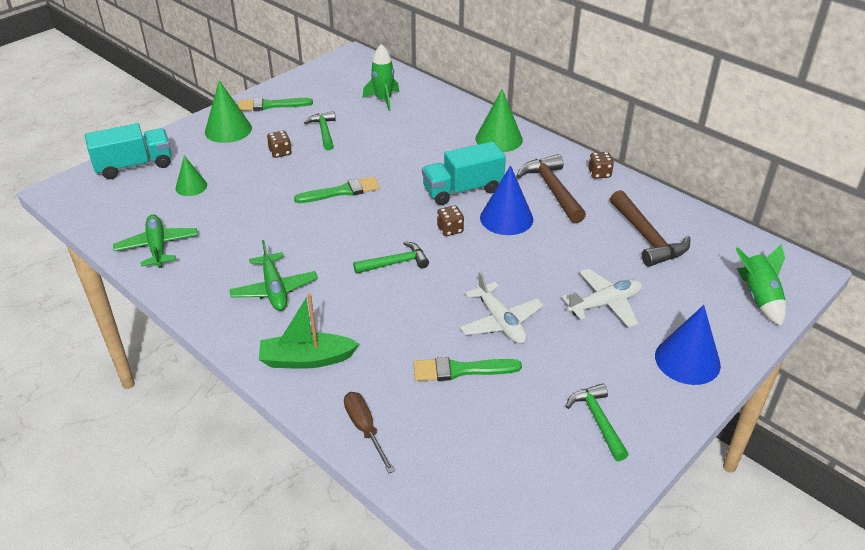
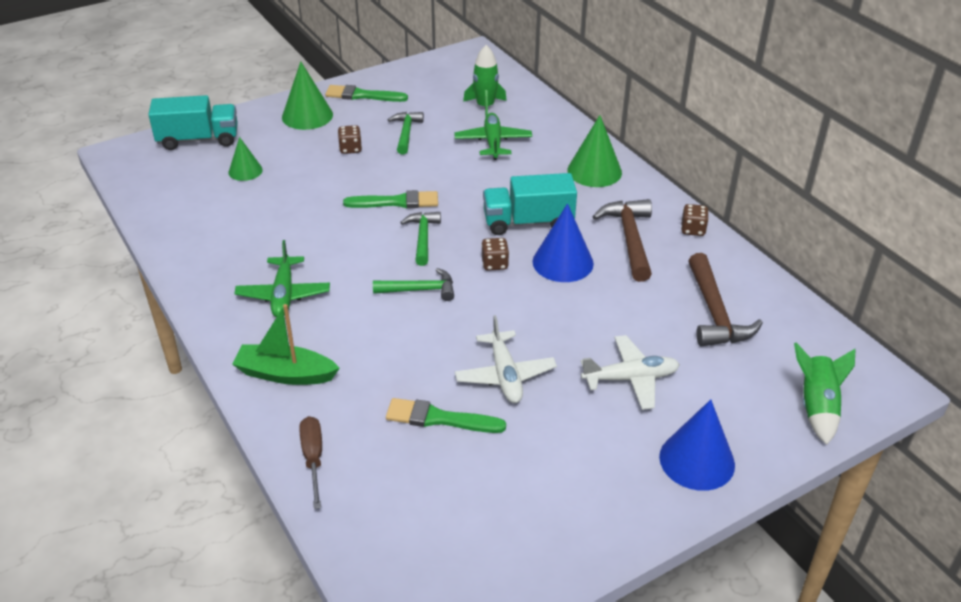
camera: 15 degrees right, 0 degrees up
green plane [113,215,198,268] -> green plane moved to [454,113,532,160]
green hammer [566,384,629,461] -> green hammer moved to [400,212,441,266]

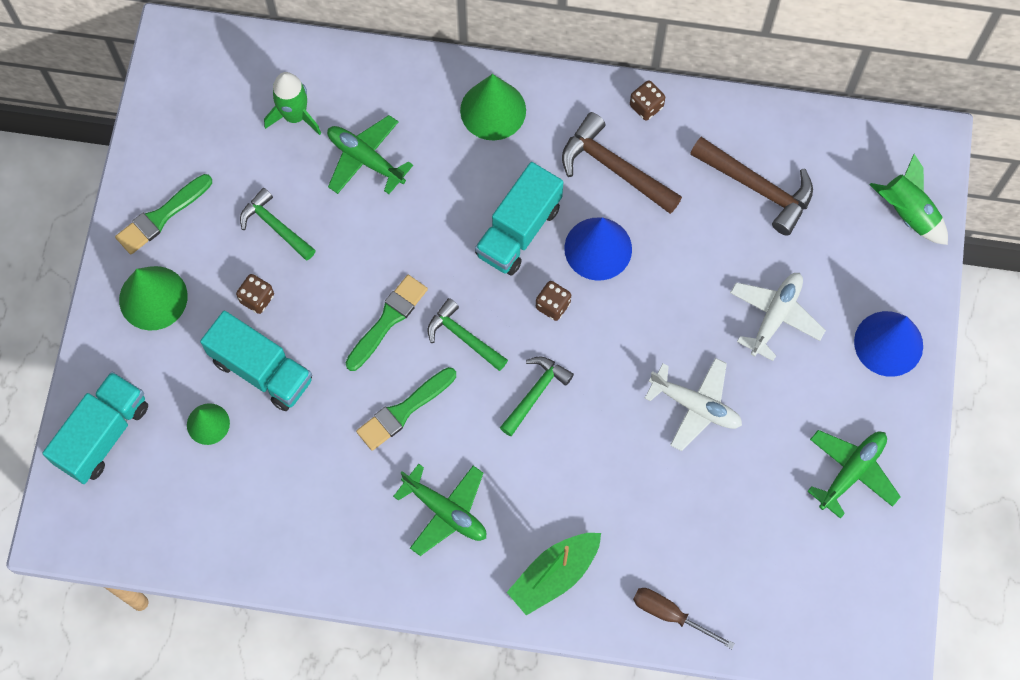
camera: 50 degrees left, 30 degrees up
green brush [386,398,506,433] -> green brush moved to [356,367,456,451]
none -> turquoise truck [200,311,312,411]
none -> green plane [807,430,901,519]

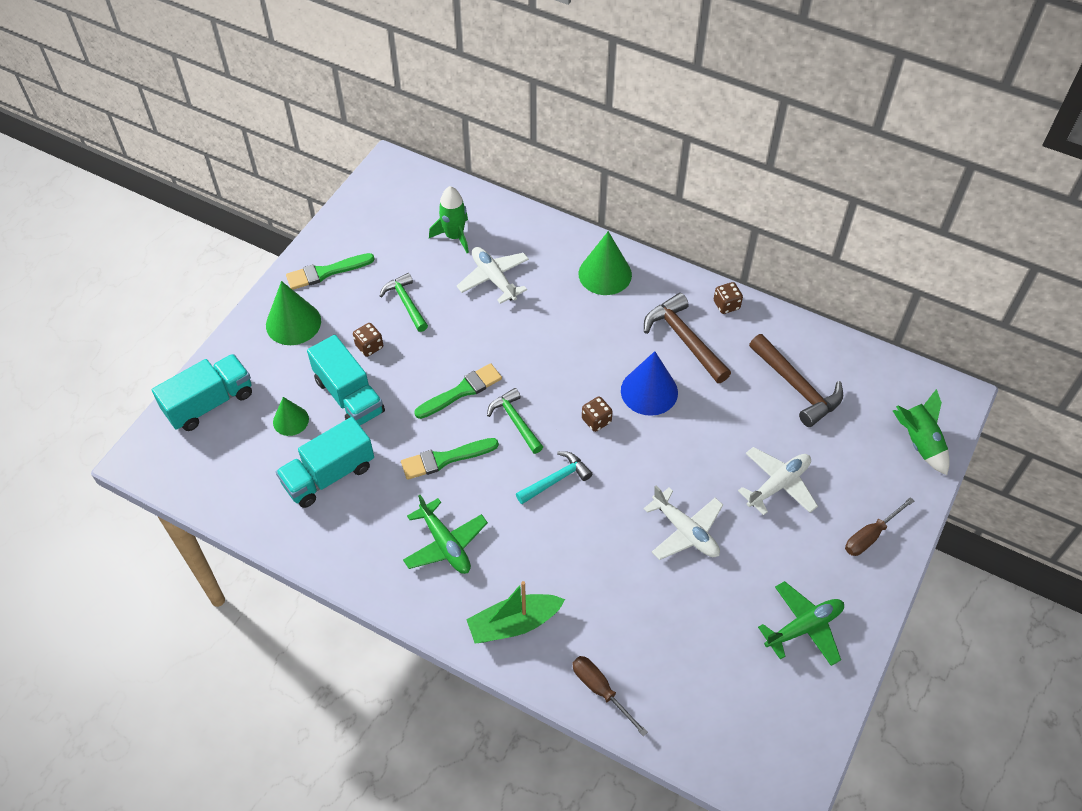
camera: 20 degrees right, 15 degrees down
green plane [327,115,413,194] -> white plane [457,247,529,304]
turquoise truck [475,162,563,275] -> turquoise truck moved to [276,417,374,508]
green hammer [500,357,574,436] -> turquoise hammer [516,451,592,504]
blue cone [854,311,923,377] -> brown screwdriver [845,497,914,556]

